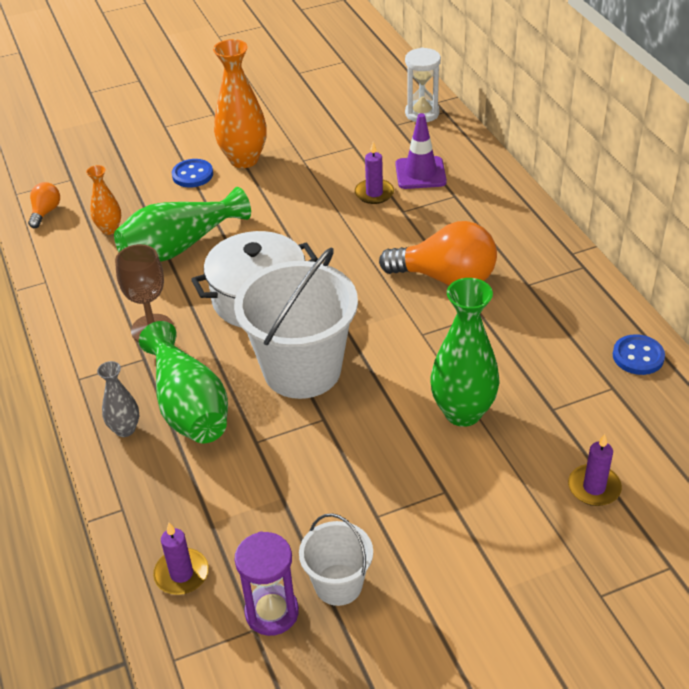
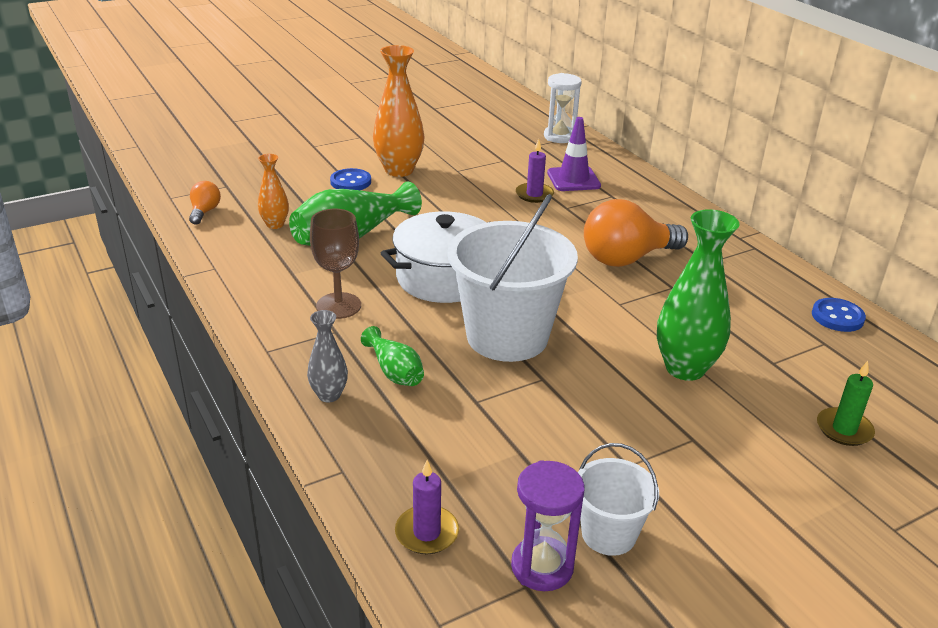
camera: 10 degrees left, 10 degrees down
green vase [139,321,228,443] -> green vase [361,326,424,386], size x0.54
orange light bulb [379,221,497,285] -> orange light bulb turned 150 degrees clockwise [584,199,688,267]
purple candle [568,434,622,506] -> green candle [817,361,875,446]

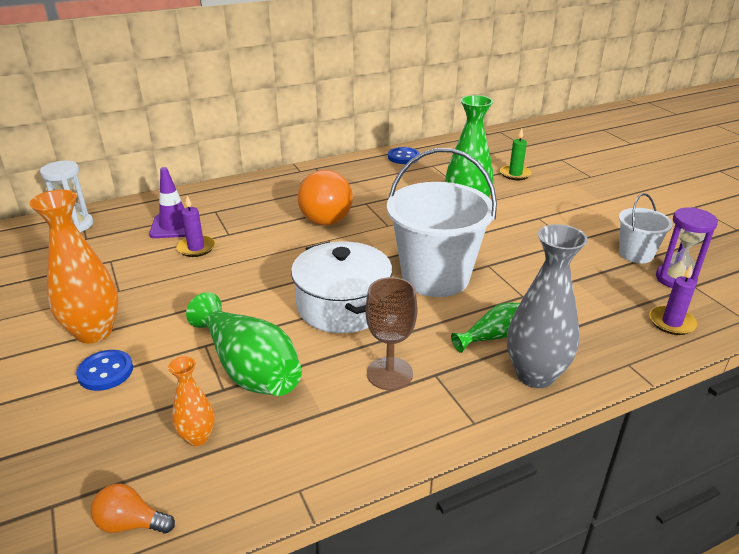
camera: 85 degrees left, 0 degrees up
grey vase [307,310,348,403] -> grey vase [507,224,588,388], size x1.86

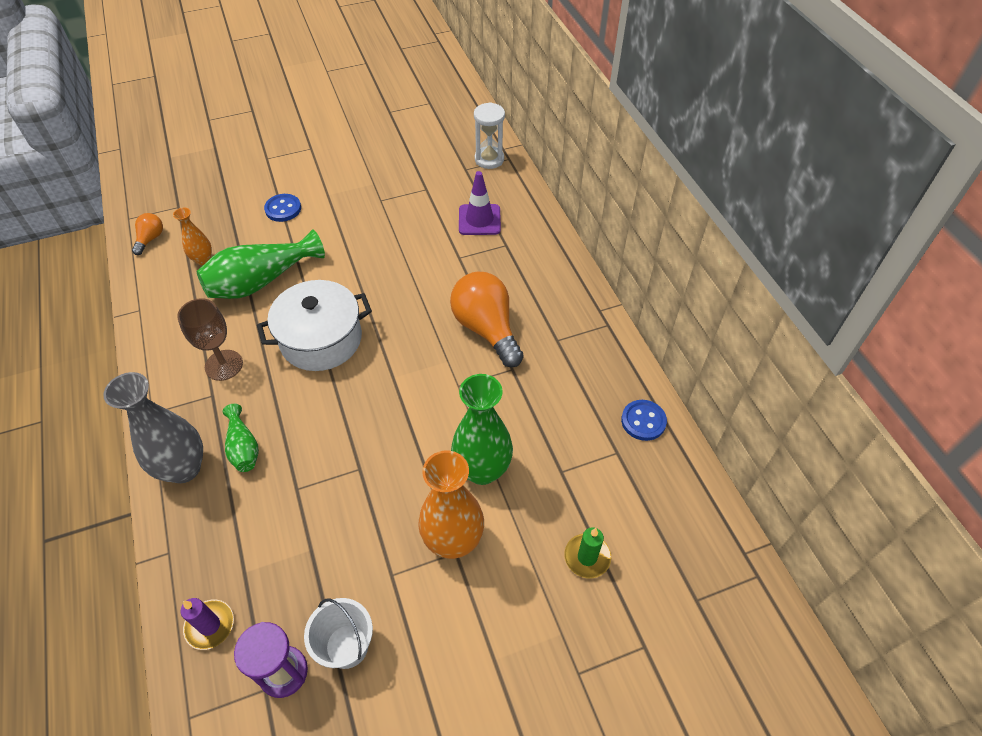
camera: 95 degrees right, 20 degrees up
orange vase [29,190,118,344] -> orange vase moved to [418,450,484,559]
purple candle [176,196,215,257] -> none
orange light bulb [298,170,353,225] -> orange light bulb turned 75 degrees clockwise [450,272,524,367]
white bucket [387,148,497,297] -> none

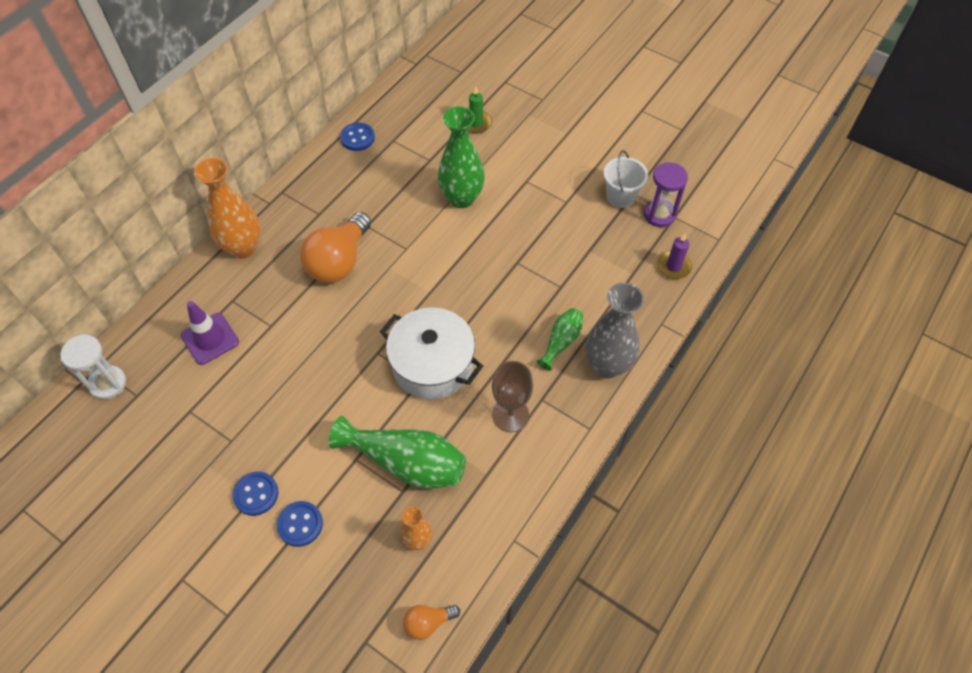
camera: 125 degrees left, 5 degrees up
orange vase [418,450,484,559] -> orange vase moved to [194,158,261,258]
none -> blue button [233,471,278,516]

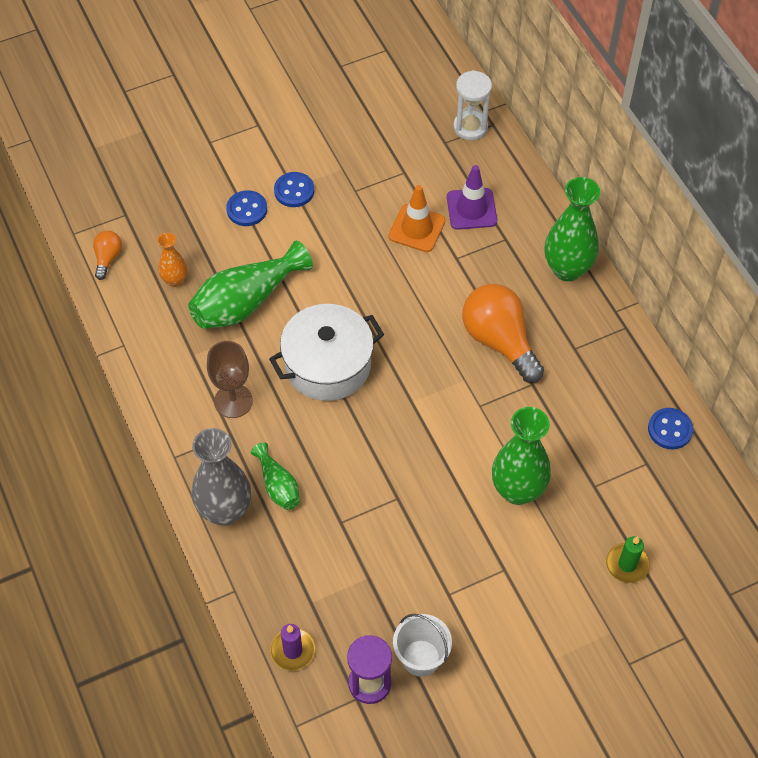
camera: 120 degrees right, 0 degrees up
orange vase [194,158,261,258] -> green vase [545,177,600,281]
none -> orange traffic cone [389,185,446,252]

